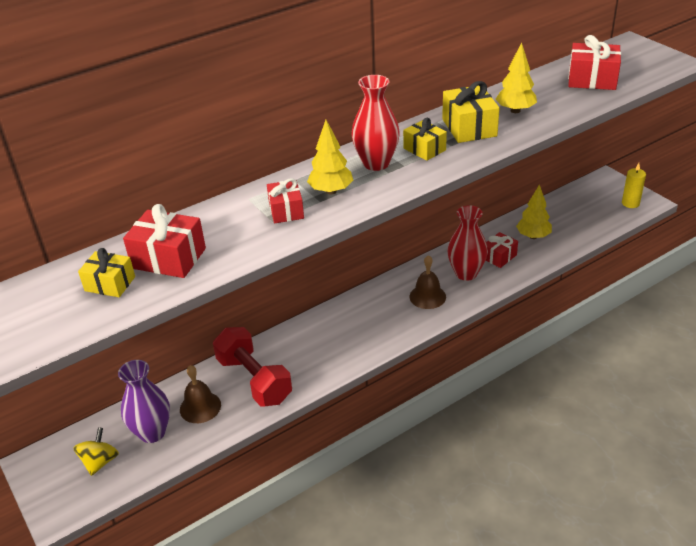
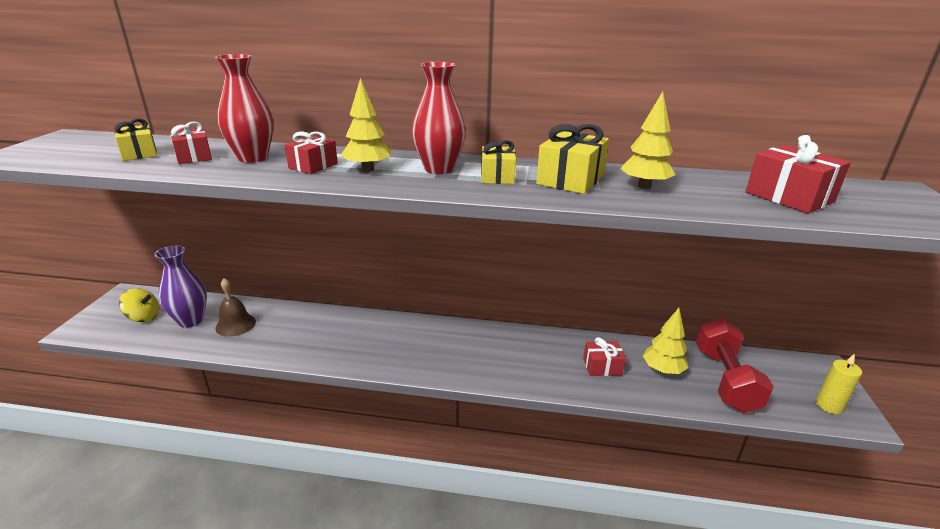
camera: 40 degrees right, 10 degrees down
yellow spinning top [74,427,119,476] -> yellow spinning top turned 45 degrees clockwise [119,288,160,322]
red gift [123,204,206,278] -> red gift [170,122,212,164], size x0.65
red dumbbell [213,327,292,406] -> red dumbbell moved to [696,318,774,413]
brown bell [410,255,446,309] -> none
red vase [447,205,488,281] -> red vase moved to [215,54,274,163]

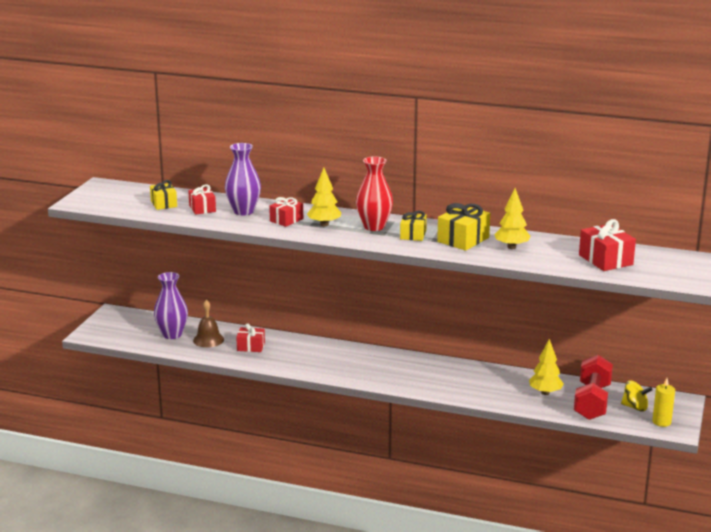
camera: 10 degrees right, 5 degrees down
yellow spinning top [119,288,160,322] -> yellow spinning top moved to [621,380,653,412]
red vase [215,54,274,163] -> purple vase [225,143,261,215]
red gift [583,337,626,376] -> red gift moved to [236,324,265,352]

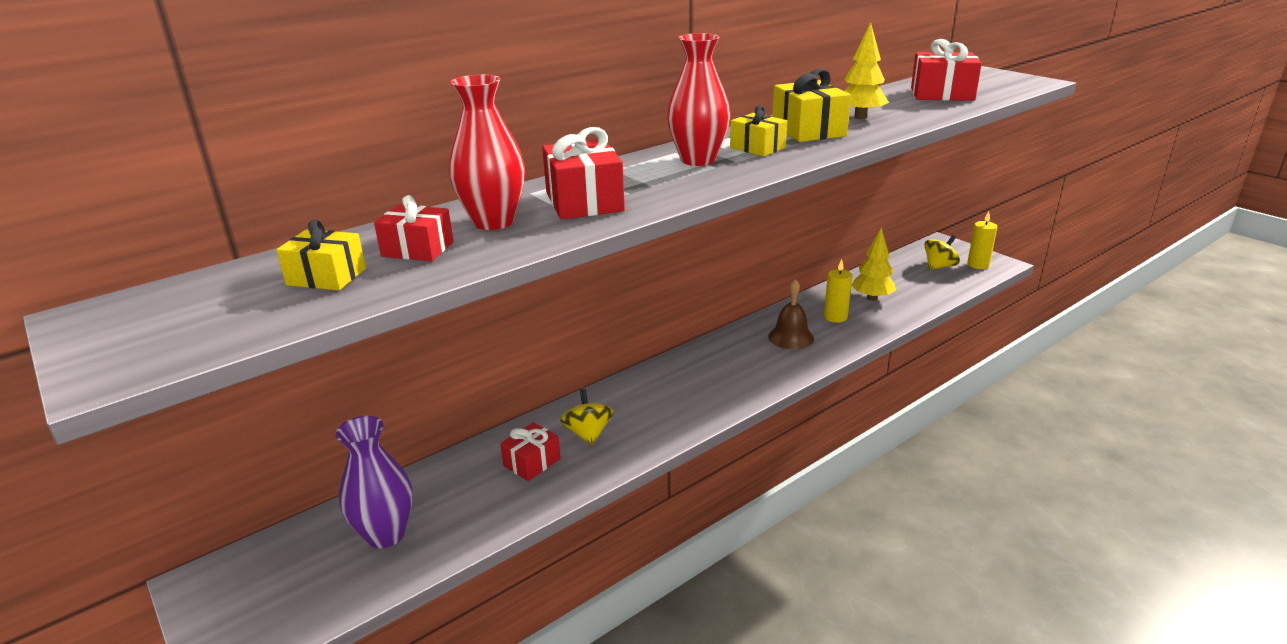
camera: 55 degrees left, 5 degrees up
brown bell [193,300,224,348] -> brown bell moved to [768,279,814,350]
purple vase [225,143,261,215] -> red vase [449,74,525,230]
red gift [269,197,303,227] -> red gift [542,127,625,220], size x1.53
yellow tree [307,168,341,226] -> none
red dumbbell [574,355,613,420] -> none
none -> yellow spinning top [560,389,614,446]
none -> yellow candle [824,259,852,323]

